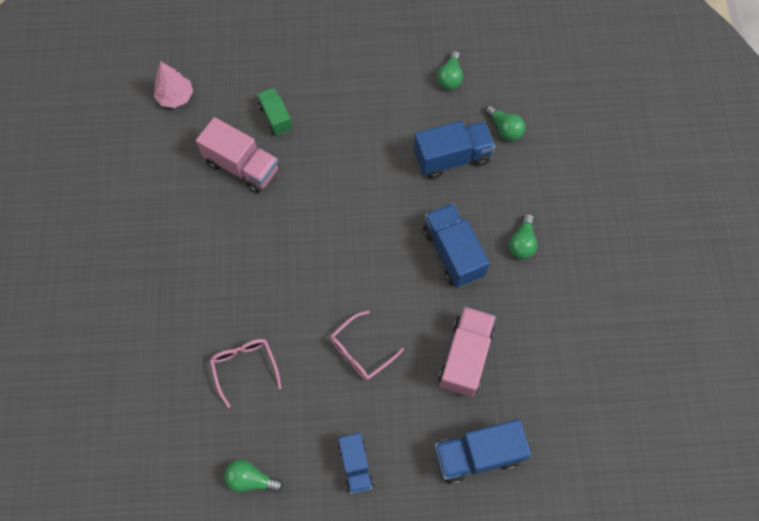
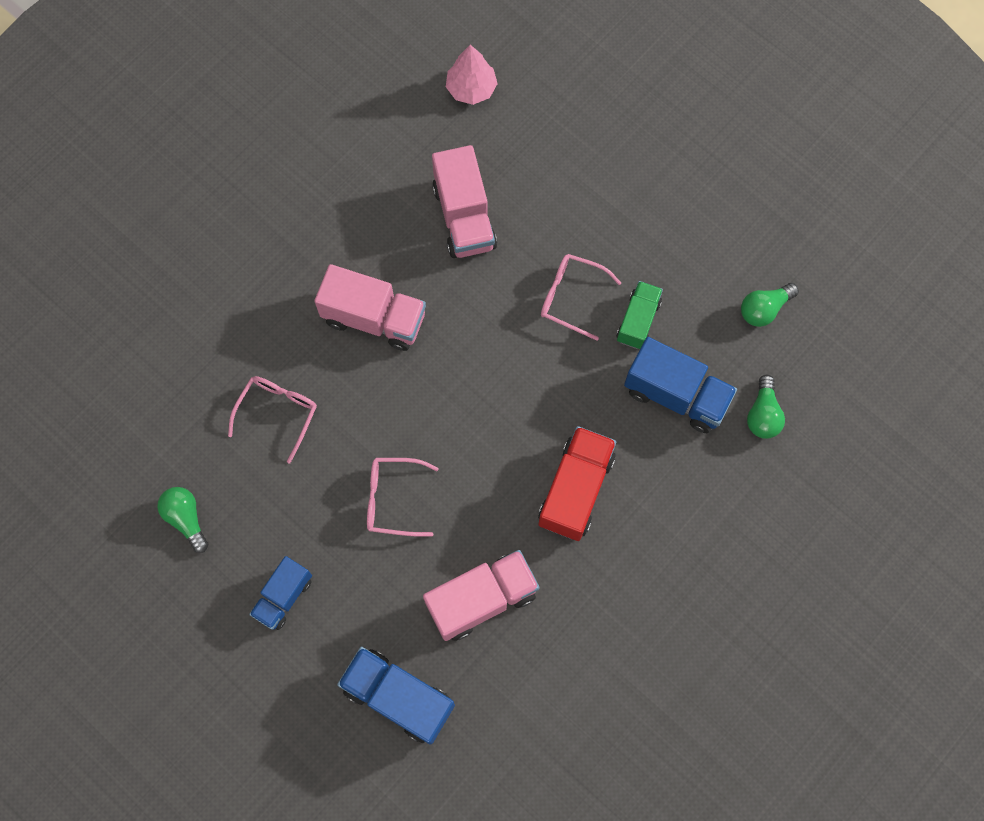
camera: 45 degrees right, 5 degrees up
green truck [257,88,293,136] -> green truck moved to [616,281,663,349]
blue truck [423,203,490,288] -> red truck [538,426,616,541]
green light bulb [509,214,537,259] -> none
none -> pink truck [314,264,426,351]
none -> pink glasses [541,254,621,341]

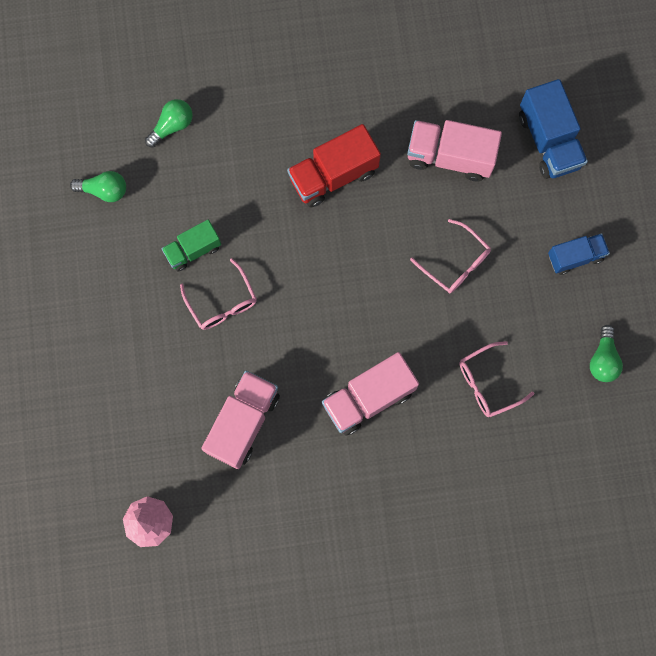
camera: 140 degrees left, 5 degrees up
pink truck [314,264,426,351] -> pink truck turned 90 degrees counterclockwise [322,352,419,435]
blue truck [624,337,737,433] -> none

